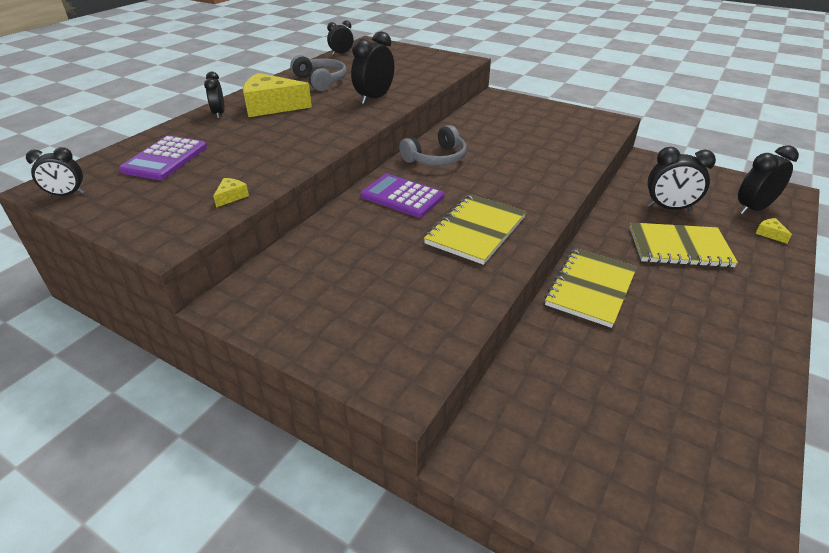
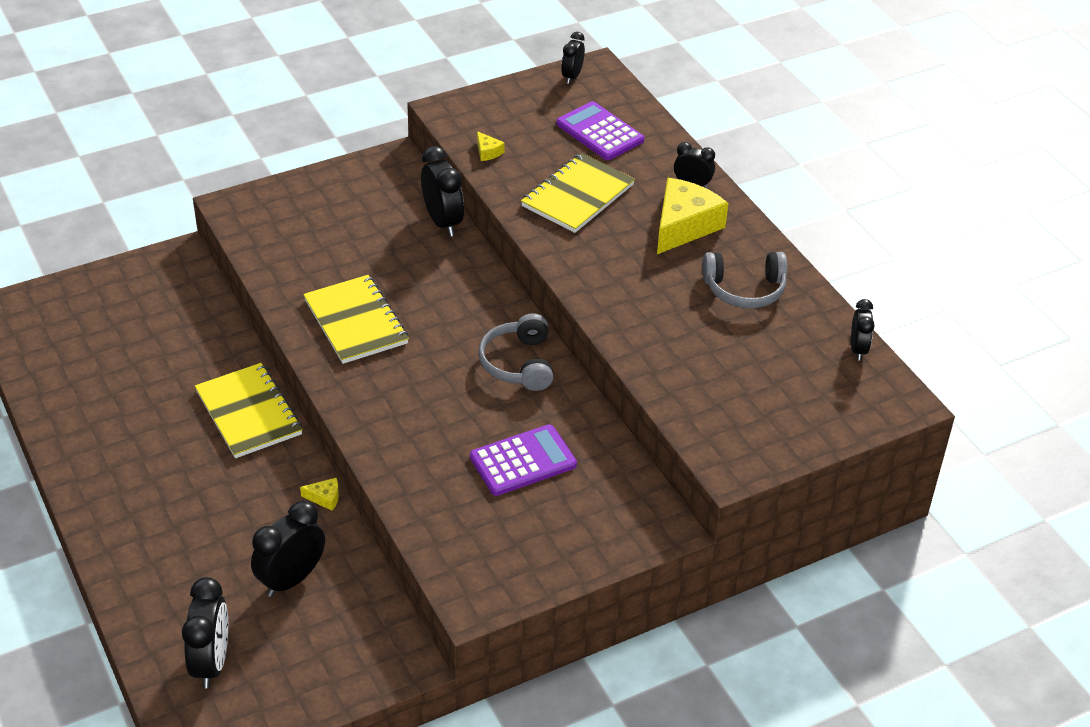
camera: 120 degrees right, 5 degrees up
black clock [351,31,394,104] -> black clock moved to [421,146,464,237]
purple calculator [361,174,444,218] -> purple calculator moved to [470,424,577,496]
yellow notebook [629,222,738,268] -> yellow notebook moved to [521,153,635,233]
yellow cheese [755,218,792,244] -> yellow cheese moved to [300,478,339,511]

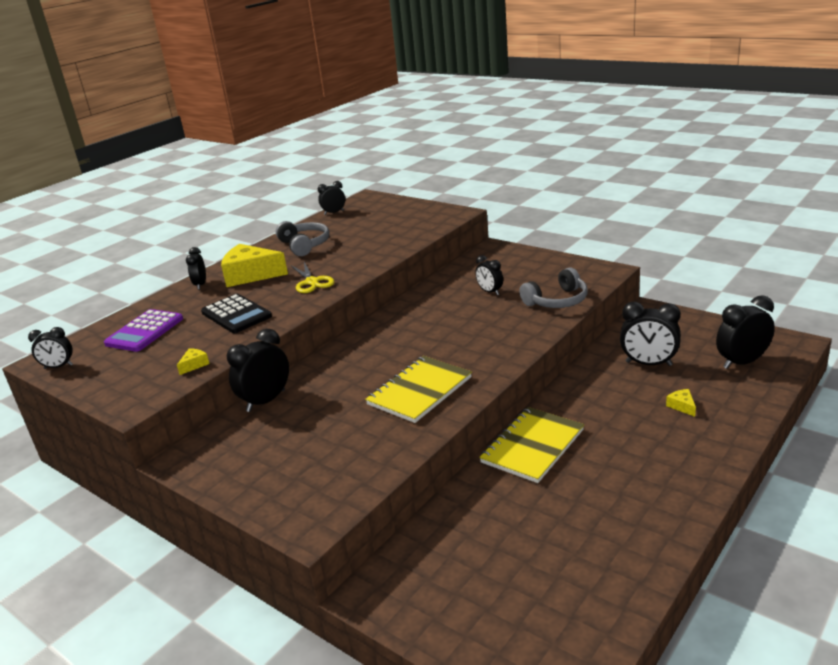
camera: 110 degrees left, 15 degrees down
yellow cheese [300,478,339,511] -> yellow cheese moved to [666,389,696,417]
purple calculator [470,424,577,496] -> black clock [475,255,503,295]
grey headphones [478,313,553,391] -> grey headphones moved to [519,267,588,308]
yellow notebook [521,153,635,233] -> black calculator [201,294,272,333]
none -> yellow scissors [291,262,334,293]

